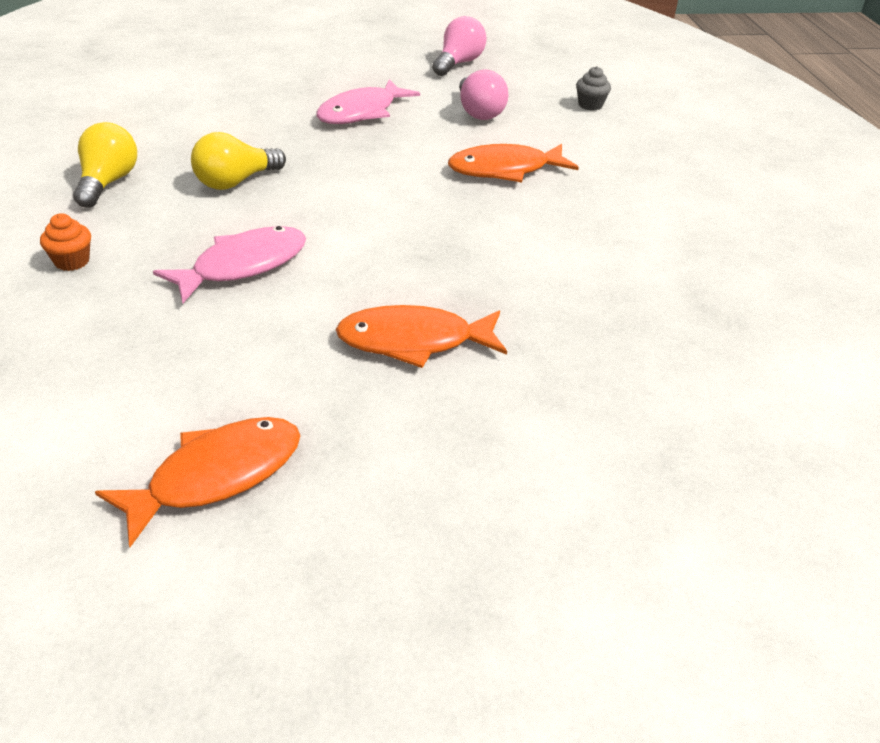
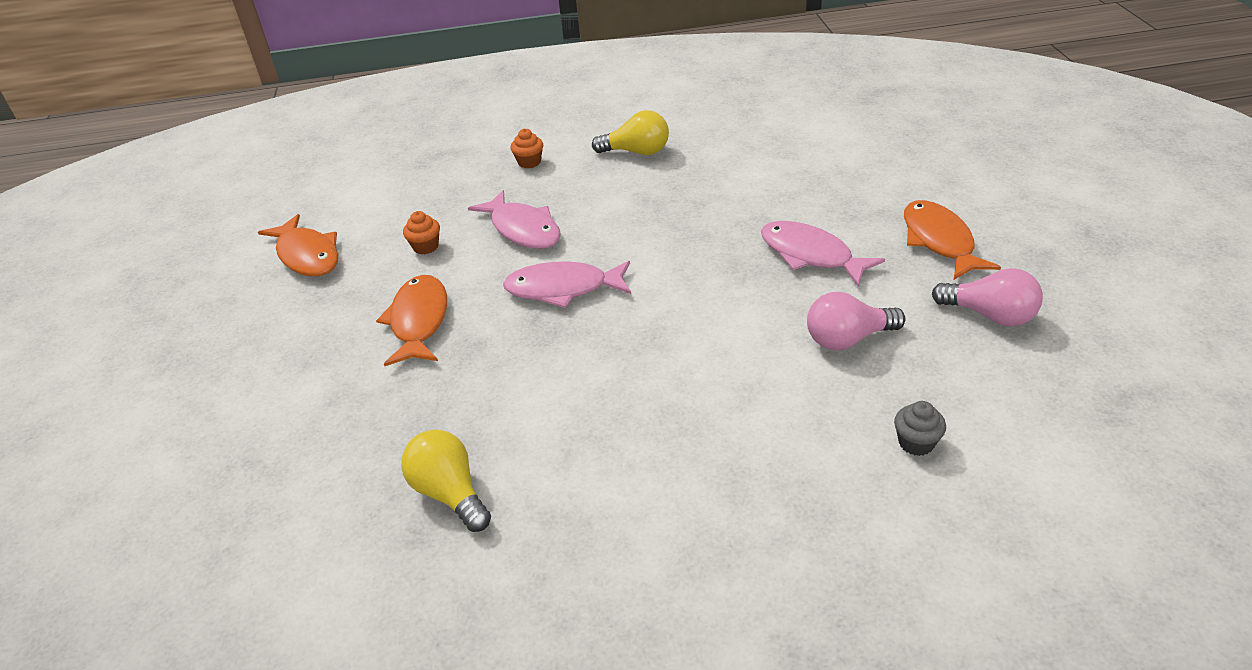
camera: 95 degrees right, 0 degrees up
yellow light bulb [191,132,286,190] -> yellow light bulb moved to [401,430,491,532]
orange fish [448,144,579,182] -> orange fish moved to [904,200,1001,280]
none -> orange cupcake [403,211,440,255]
none -> pink fish [503,261,631,308]

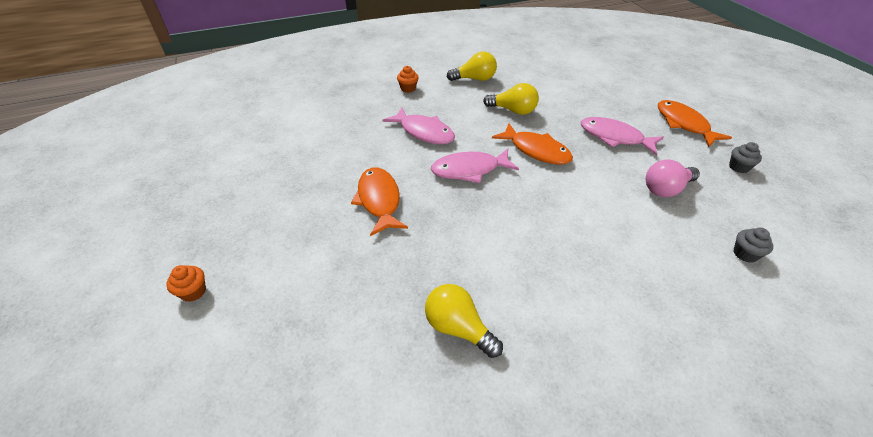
camera: 15 degrees left, 5 degrees up
orange fish [258,214,339,276] -> orange fish moved to [492,123,573,165]
orange cupcake [403,211,440,255] -> orange cupcake moved to [166,265,206,302]
pink light bulb [932,268,1043,326] -> grey cupcake [729,142,762,173]
none -> yellow light bulb [483,83,539,115]

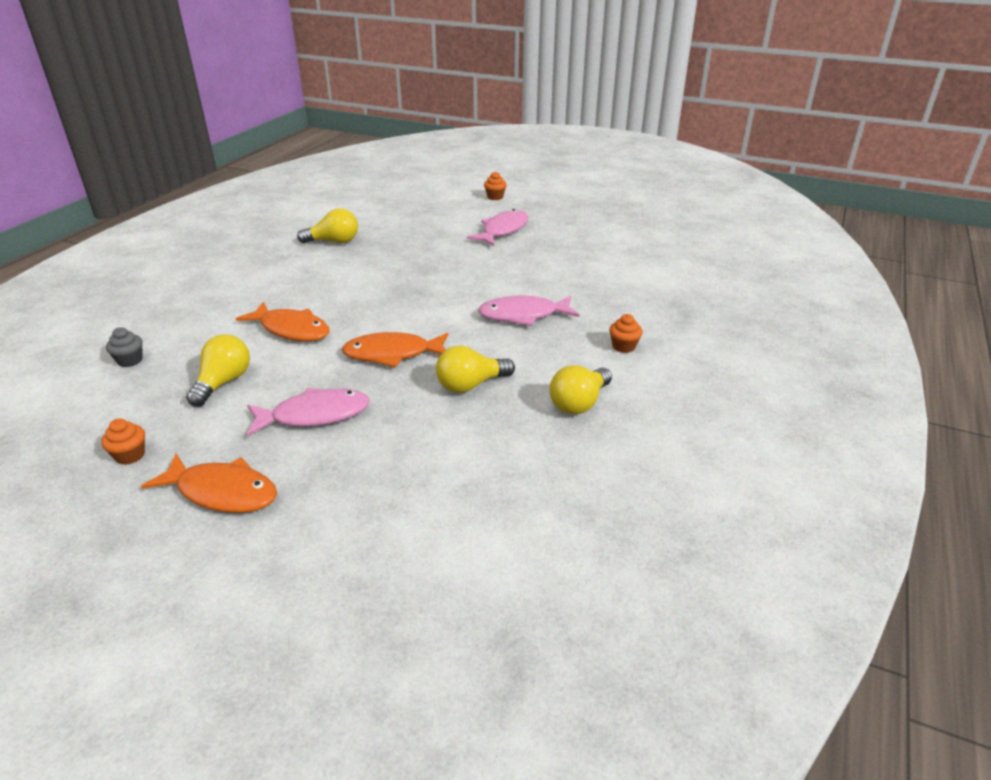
camera: 135 degrees right, 10 degrees down
orange fish [351,167,408,236] -> orange fish moved to [236,302,330,341]
pink fish [431,149,519,183] -> pink fish moved to [467,209,529,246]
pink light bulb [646,159,700,197] -> yellow light bulb [186,334,250,407]
grey cupcake [729,142,762,173] -> orange cupcake [101,419,145,465]

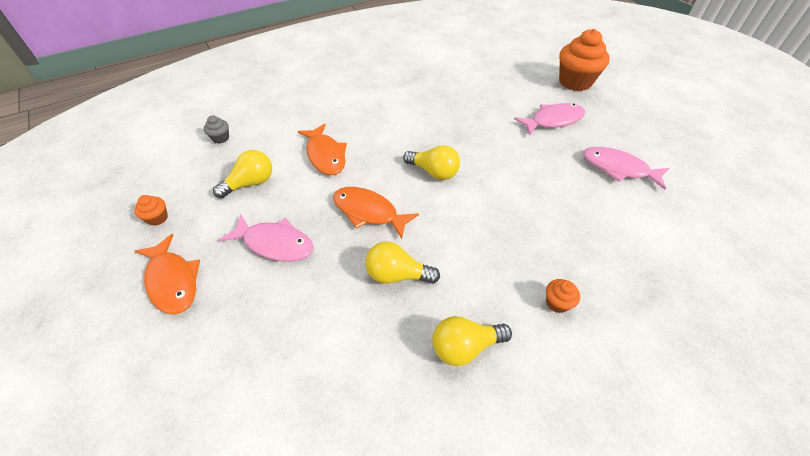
camera: 35 degrees right, 15 degrees up
yellow light bulb [297,208,358,243] -> yellow light bulb moved to [403,145,460,180]
pink fish [478,295,579,326] -> pink fish moved to [583,147,669,190]
orange cupcake [484,172,507,200] -> orange cupcake [559,29,610,91], size x2.28

